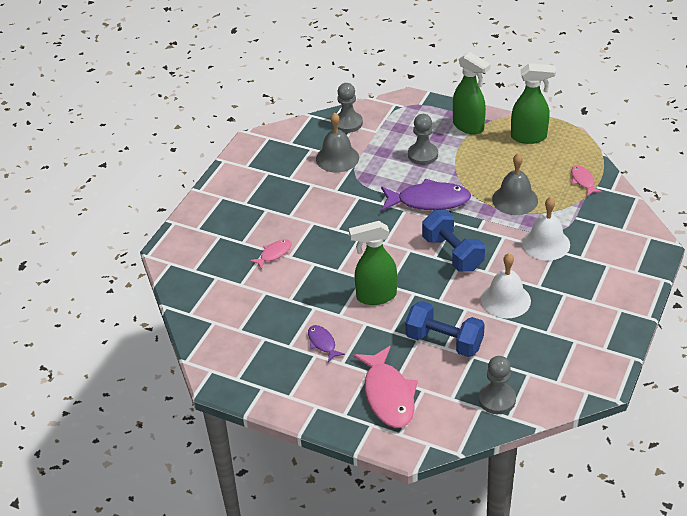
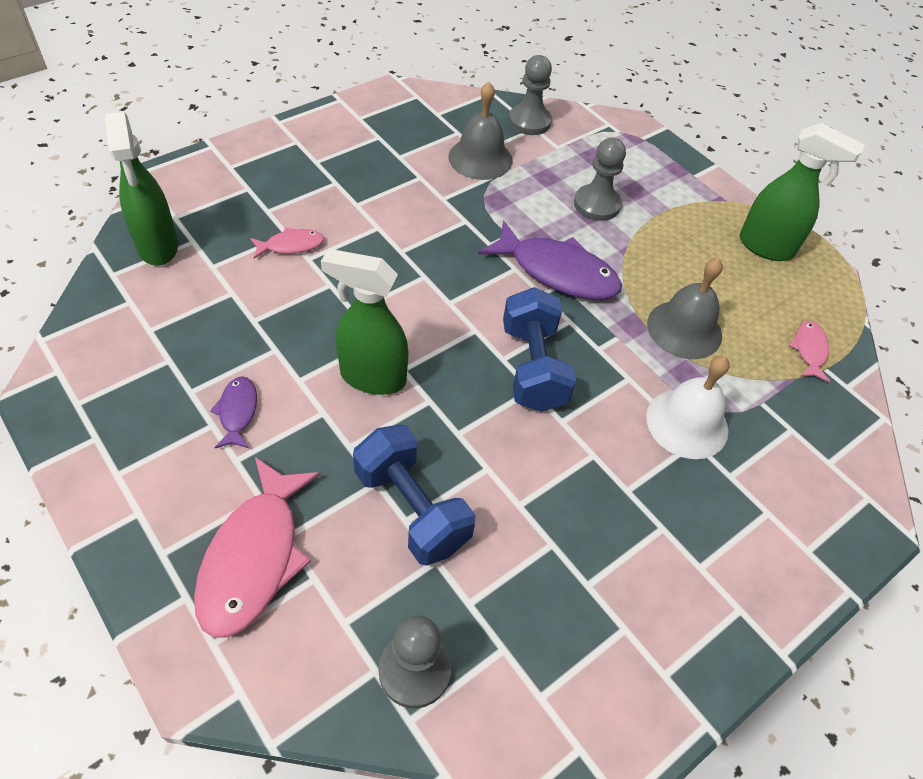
camera: 20 degrees right, 10 degrees up
green spray bottle [453,52,491,135] -> green spray bottle moved to [105,112,178,266]
white bell [481,253,531,318] -> none

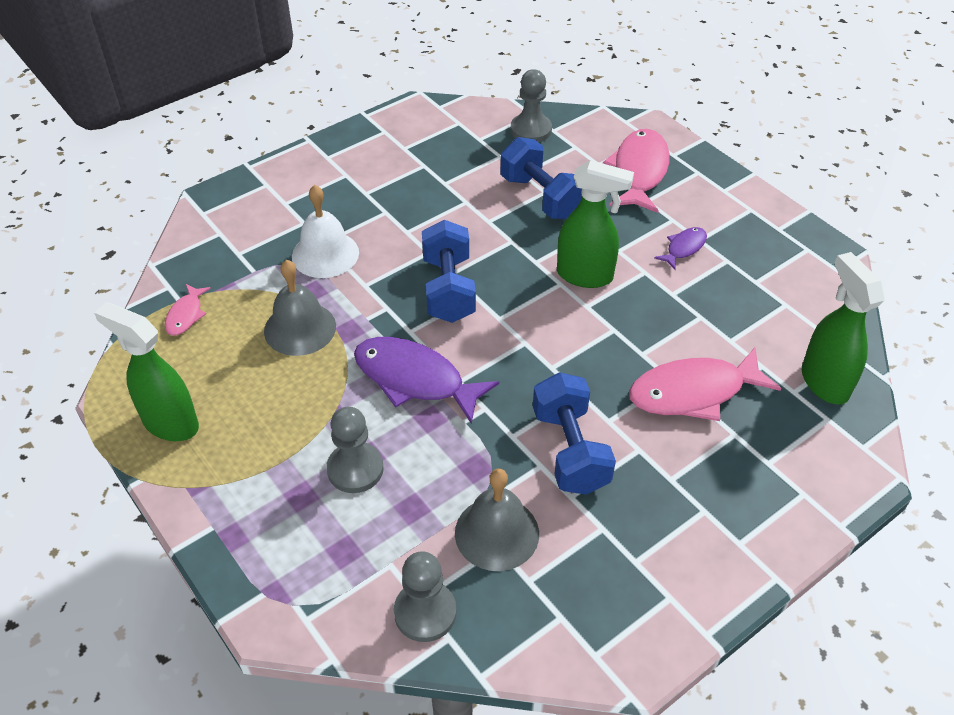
camera: 175 degrees left, 5 degrees down
purple fish [210,376,257,448] -> purple fish turned 135 degrees counterclockwise [654,227,707,270]
pink fish [250,227,324,258] -> pink fish [629,348,781,421], size x2.00
none -> blue dumbbell [533,372,616,495]

